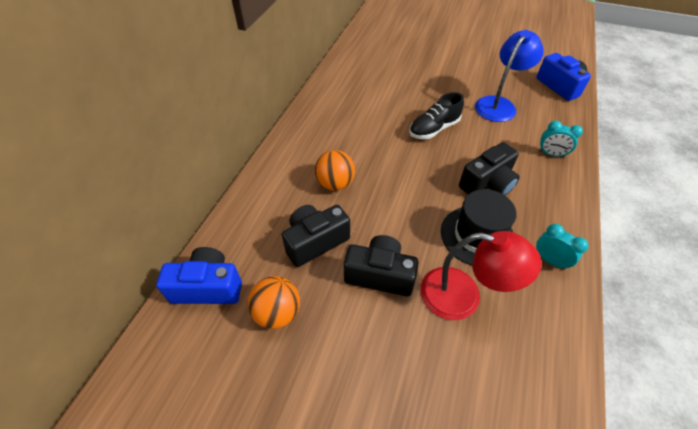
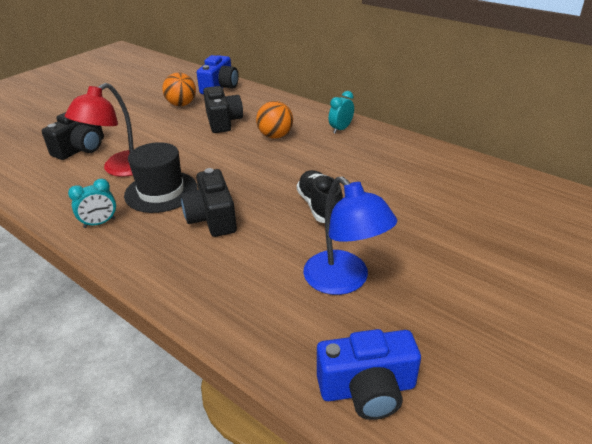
camera: 110 degrees right, 15 degrees down
black camera [344,235,419,297] -> black camera moved to [42,112,104,160]
turquoise clock [539,121,583,158] -> turquoise clock moved to [329,91,354,134]

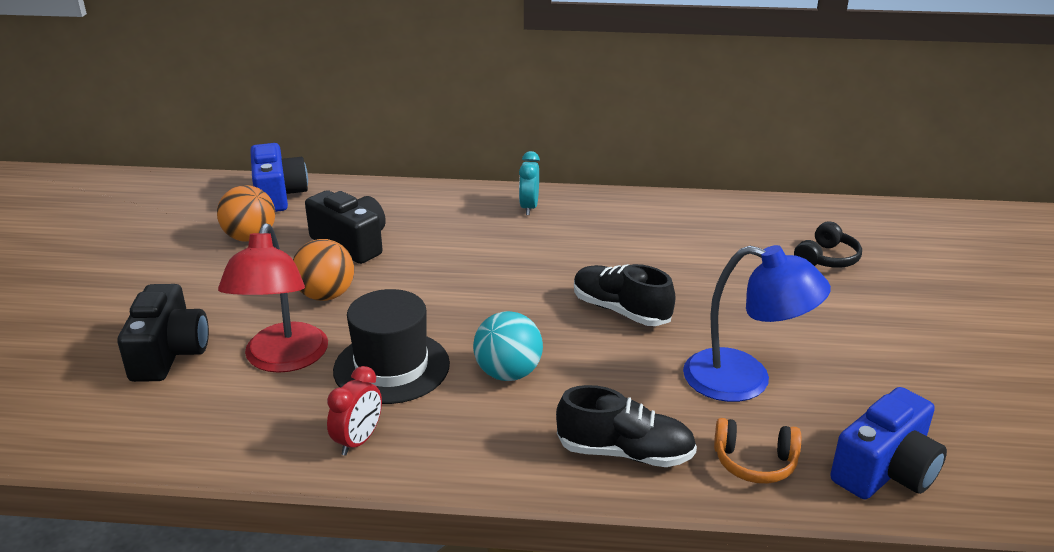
camera: 35 degrees left, 5 degrees down
turquoise clock [68,179,116,228] -> red clock [327,366,382,456]
black camera [181,168,237,237] -> turquoise ball [473,311,543,381]
orange ball [256,101,293,139] -> orange ball moved to [293,239,354,301]
none -> black shoe [556,385,697,467]
none -> orange headphones [714,418,801,484]
none -> black headphones [794,221,862,268]

